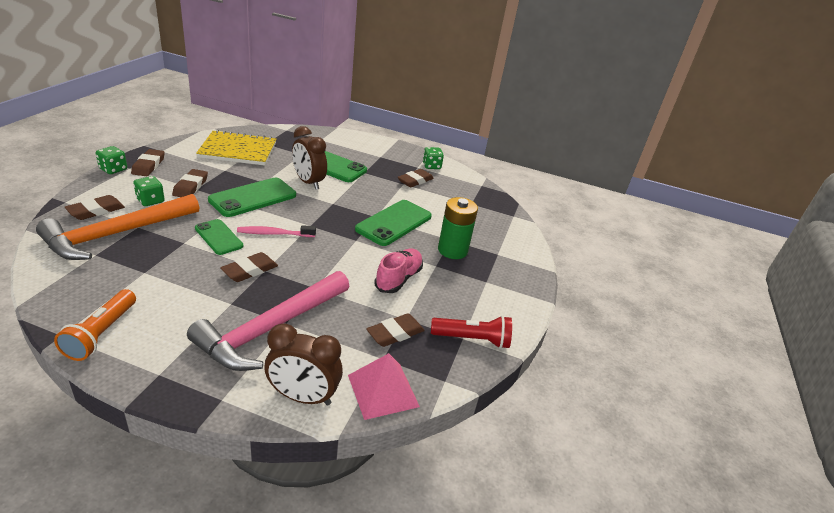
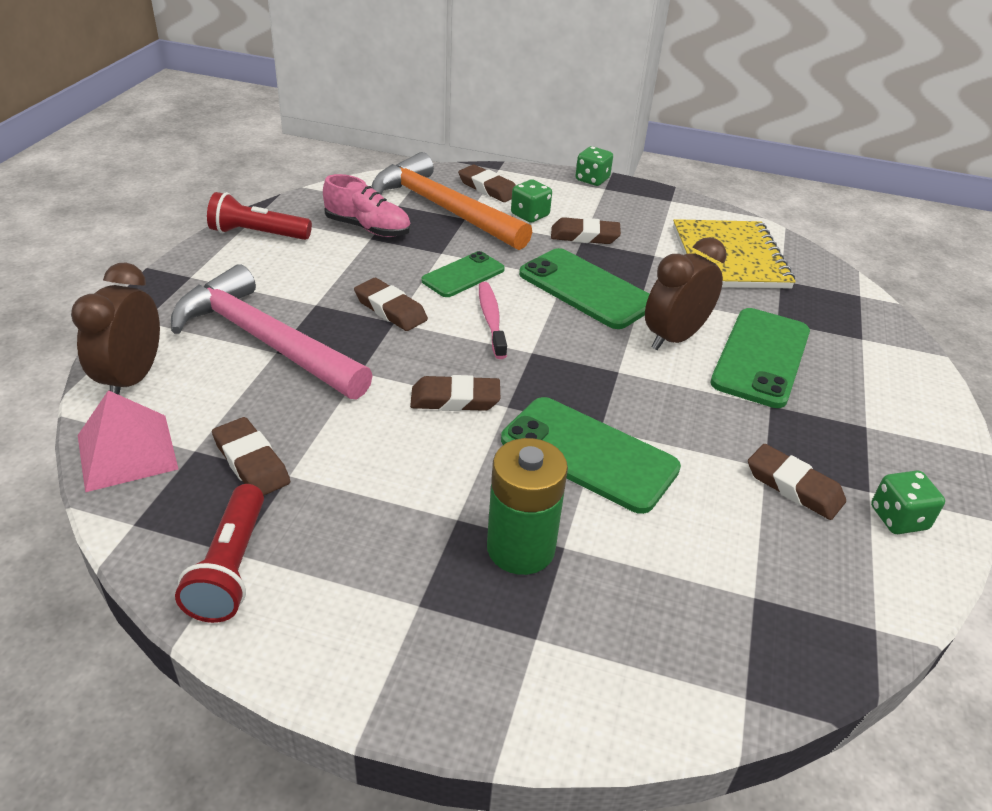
camera: 90 degrees right, 5 degrees up
orange flashlight [54,289,136,361] -> red flashlight [207,192,312,240]
brown eraser [131,149,165,176] -> brown eraser moved to [410,375,500,411]
pink shoe [374,249,423,293] -> pink shoe moved to [323,174,411,237]

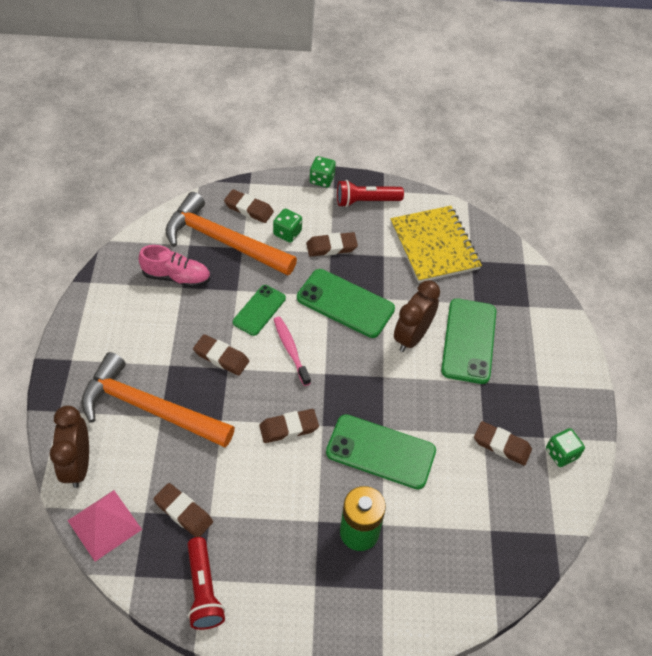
camera: 15 degrees left, 15 degrees up
pink hammer [171,264,373,399] -> orange hammer [81,352,235,448]
red flashlight [207,192,312,240] -> red flashlight moved to [337,180,404,207]

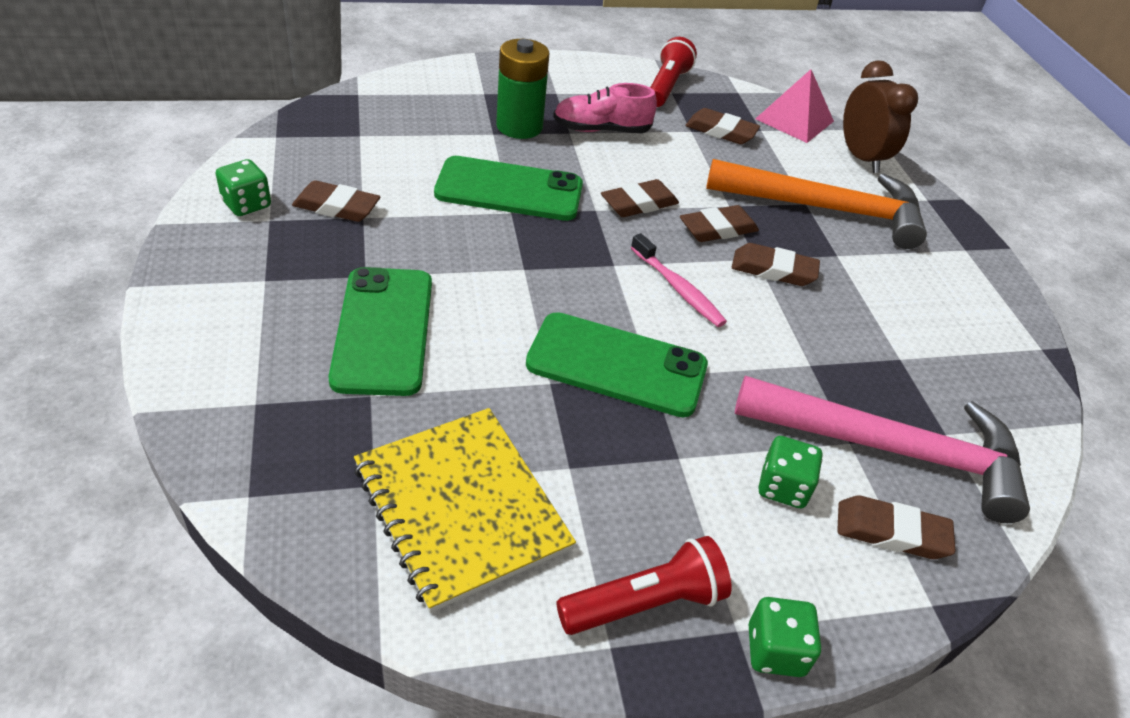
camera: 165 degrees right, 10 degrees down
pink shoe [139,245,210,288] -> pink shoe moved to [553,83,657,133]
orange hammer [166,192,297,276] -> pink hammer [735,376,1030,523]
red flashlight [188,537,225,630] -> red flashlight turned 45 degrees clockwise [650,37,697,107]
green phone [233,285,286,336] -> none
brown eraser [306,232,358,257] -> brown eraser moved to [680,205,759,242]
brown clock [394,280,440,352] -> none

